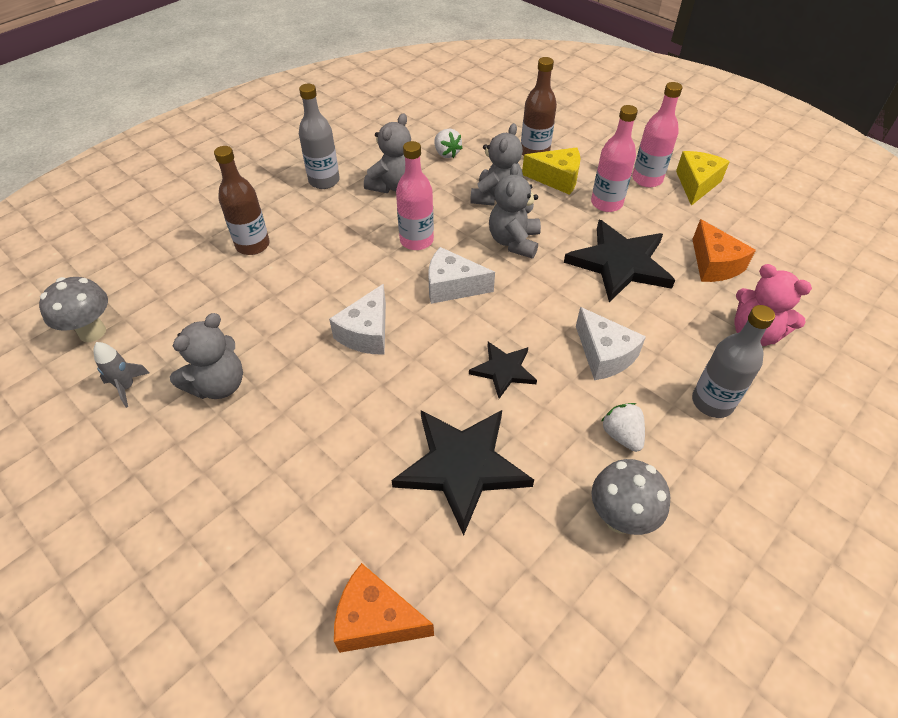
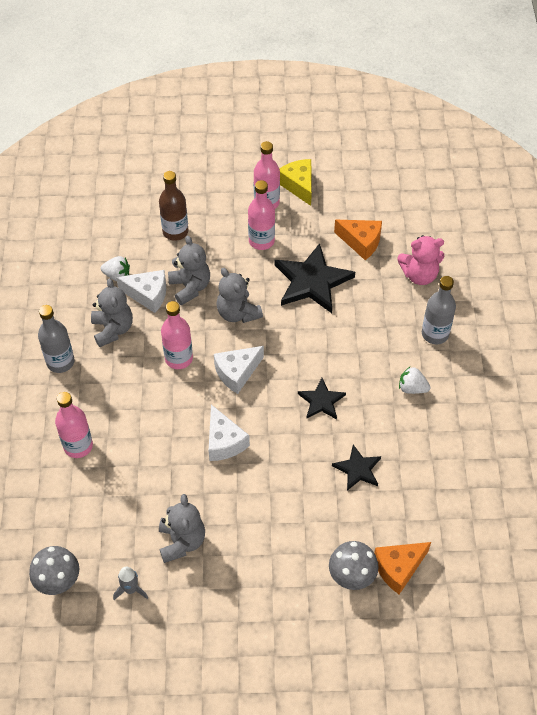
camera: 45 degrees left, 5 degrees up
brown bottle [214,146,270,255] -> pink bottle [55,392,93,458]
black star [391,410,534,536] -> black star [332,445,381,491], size x0.55
yellow cheese [522,147,581,195] -> none
white cheese [576,307,646,380] -> white cheese moved to [116,270,166,313]
grey mushroom [591,459,670,535] -> grey mushroom moved to [329,541,379,590]

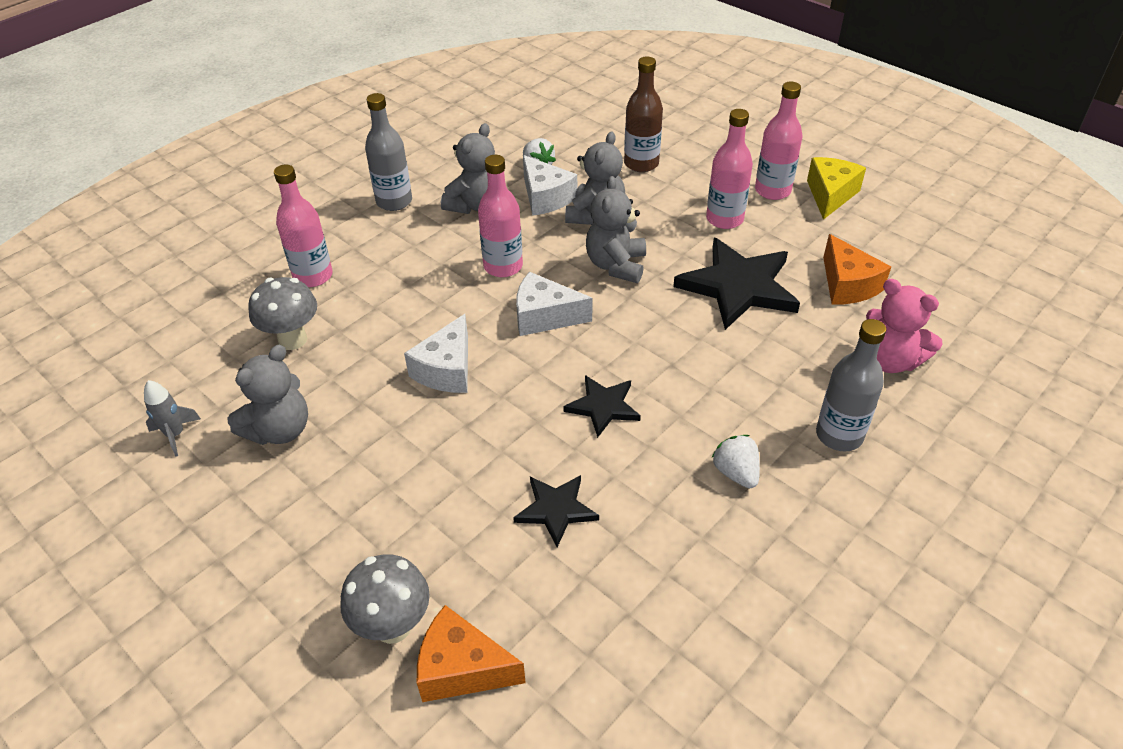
camera: 45 degrees right, 10 degrees down
grey mushroom [29,546,79,595] -> grey mushroom moved to [248,277,317,350]

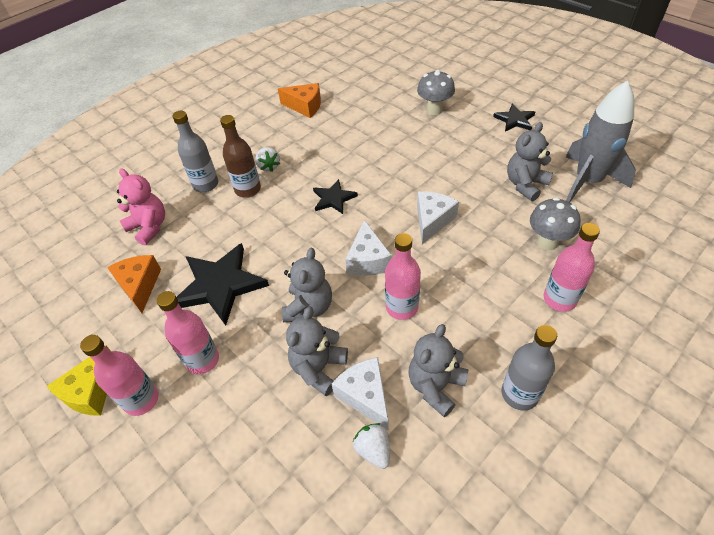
camera: 175 degrees left, 5 degrees up
grey rocket [144,380,201,457] -> grey rocket [565,81,636,203], size x2.37
orange cheese [417,605,526,702] -> orange cheese moved to [278,83,321,118]
black star [513,475,599,547] -> black star moved to [493,104,535,132]
white cheese [516,272,593,336] -> white cheese turned 75 degrees clockwise [345,220,392,276]
brown bottle [624,57,663,172] -> brown bottle moved to [220,115,261,198]

